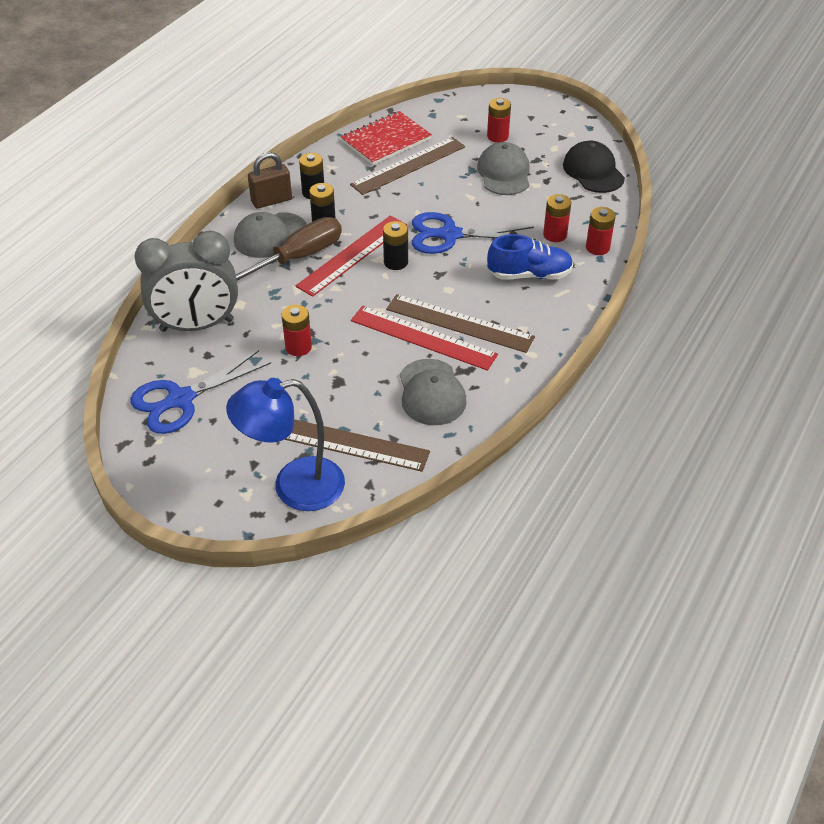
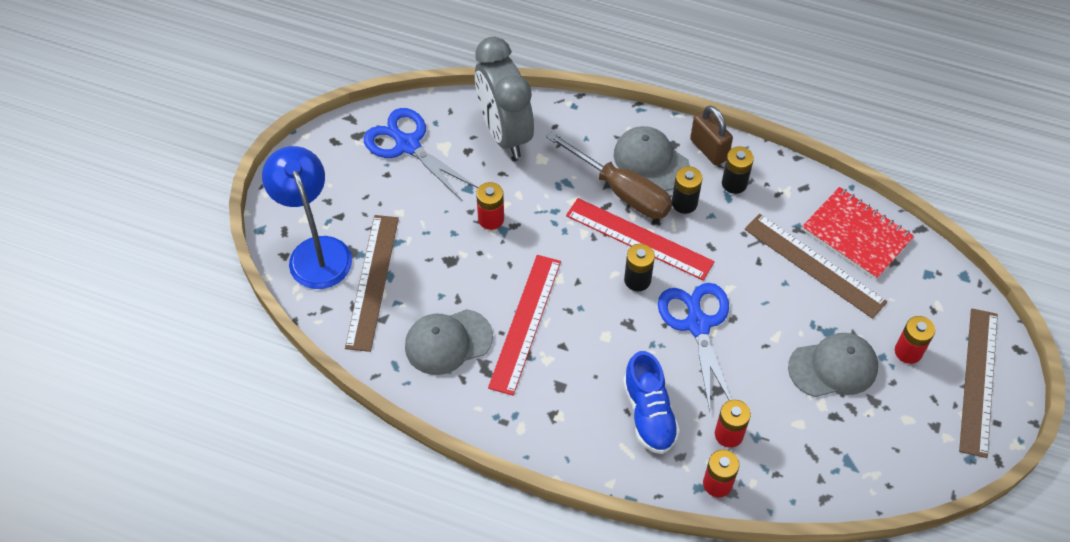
camera: 80 degrees right, 10 degrees up
brown ruler [386,294,535,353] -> brown ruler moved to [959,309,998,458]
black cap [563,141,625,193] -> none

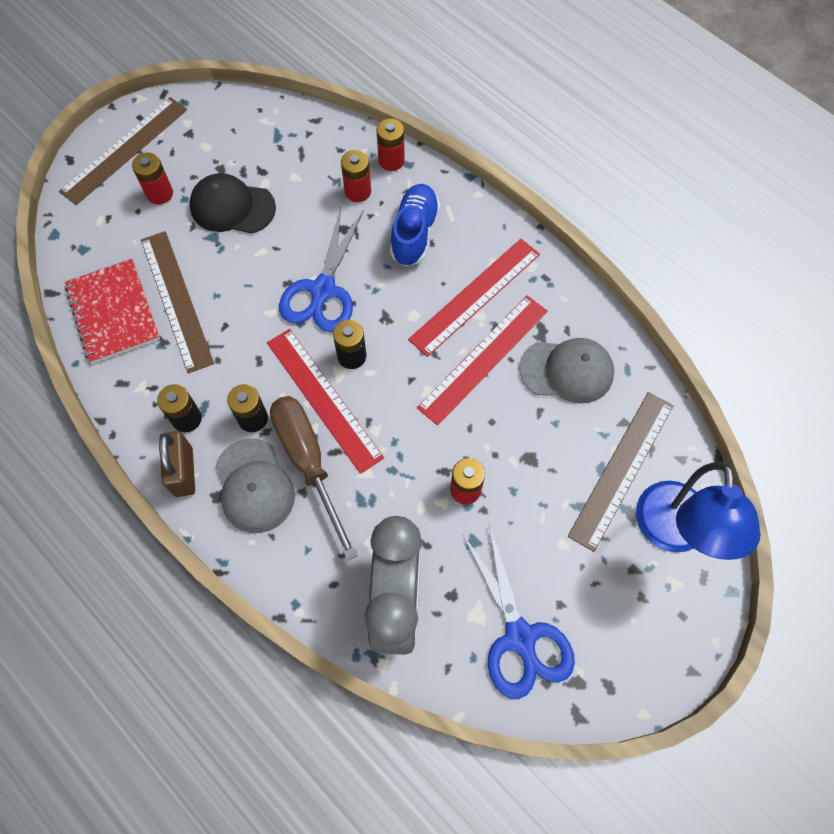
camera: 155 degrees left, 10 degrees up
grey cap [788,333,878,397] -> black cap [190,173,276,234]
none -> red ruler [408,239,540,357]

